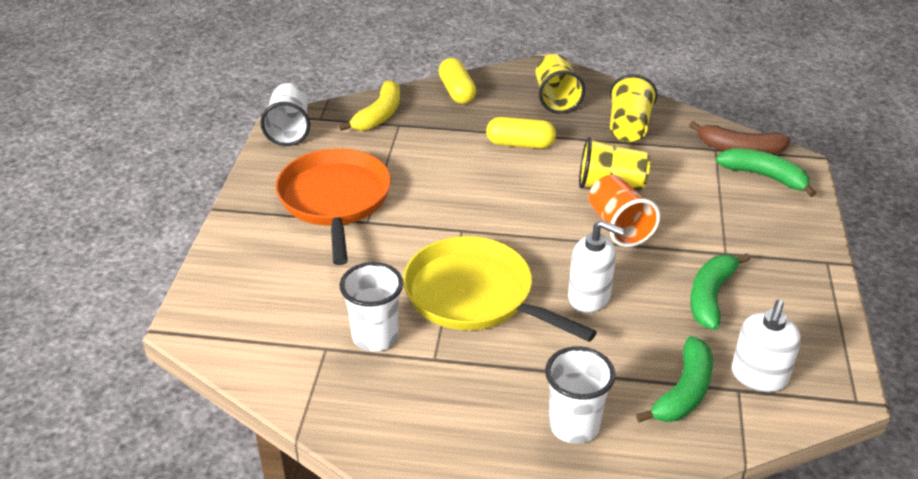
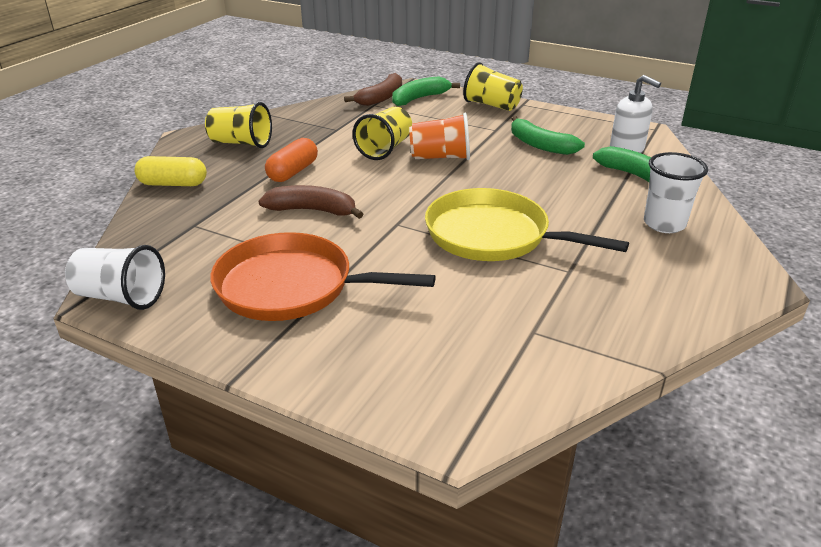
camera: 70 degrees left, 5 degrees down
yellow banana [339,80,400,131] -> none
white cup [340,262,403,351] -> none
yellow pan [403,236,597,342] -> yellow pan turned 60 degrees clockwise [425,188,629,261]
yellow capsule [486,117,556,149] -> orange capsule [265,138,318,182]
white soap dispenser [568,220,625,313] -> none
yellow cup [610,74,658,142] -> yellow cup moved to [463,62,523,111]
none -> brown banana [258,185,363,219]

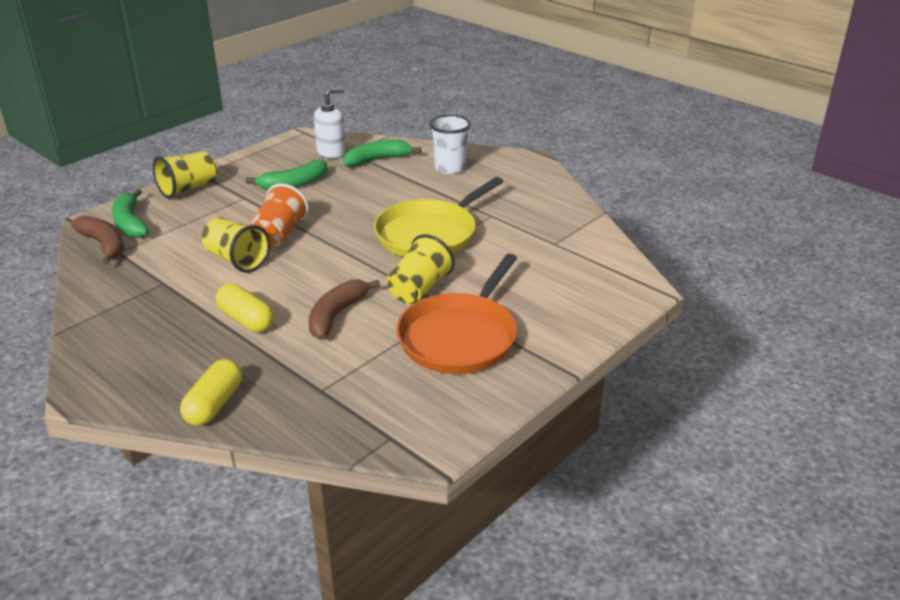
camera: 75 degrees left, 0 degrees up
white cup [65,245,165,310] -> none
yellow cup [205,102,272,148] -> yellow cup moved to [387,234,455,304]
orange capsule [265,138,318,182] -> yellow capsule [216,284,274,332]

